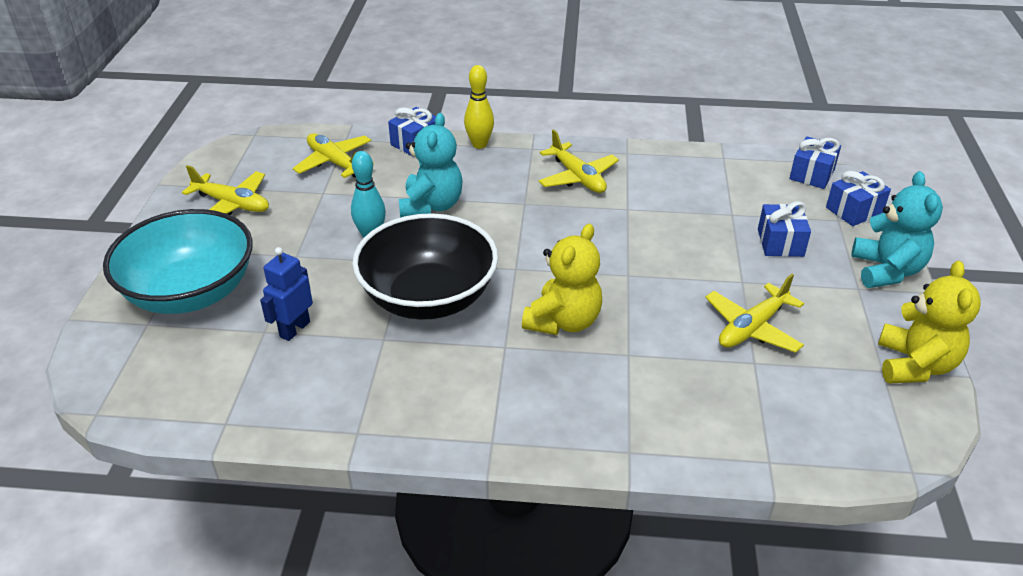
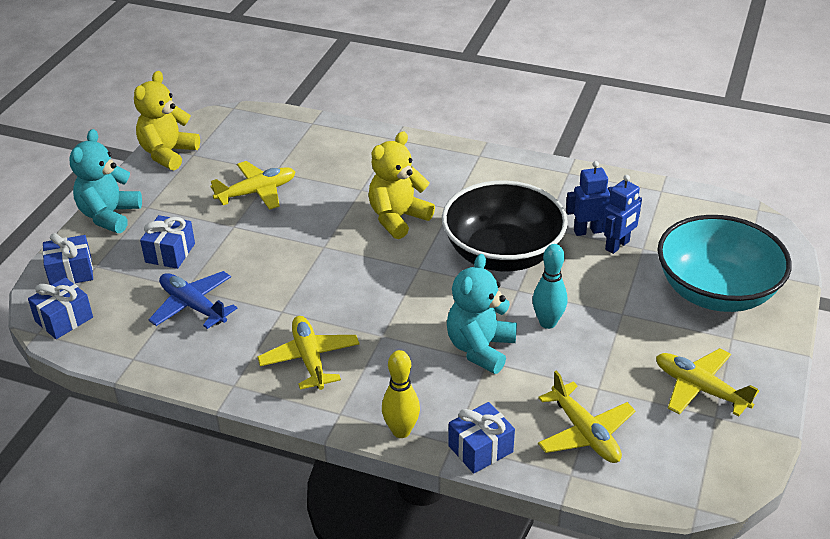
camera: 165 degrees left, 0 degrees up
none -> blue plane [148,271,237,329]
none -> blue robot [566,161,614,236]

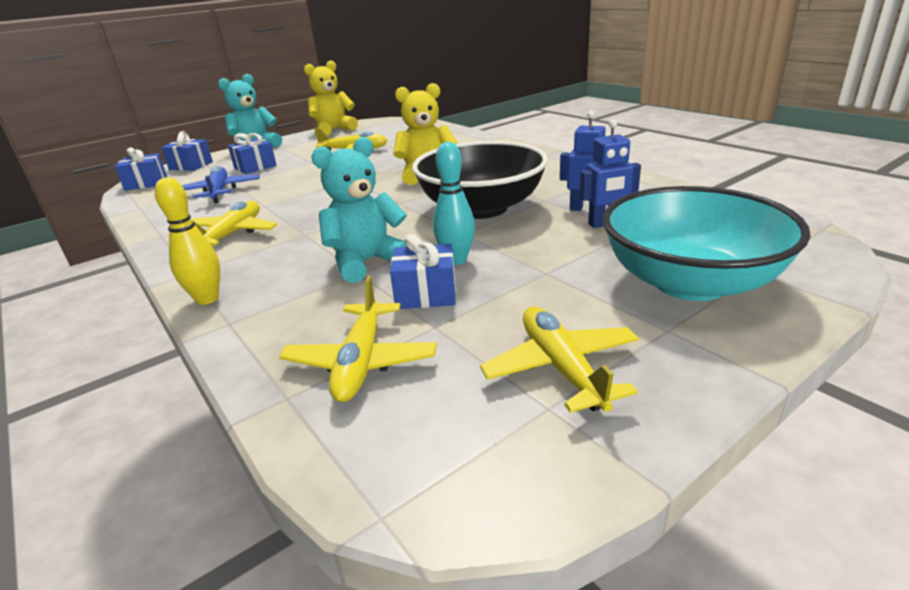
camera: 35 degrees right, 10 degrees down
blue gift [448,402,515,474] -> blue gift moved to [390,234,456,309]

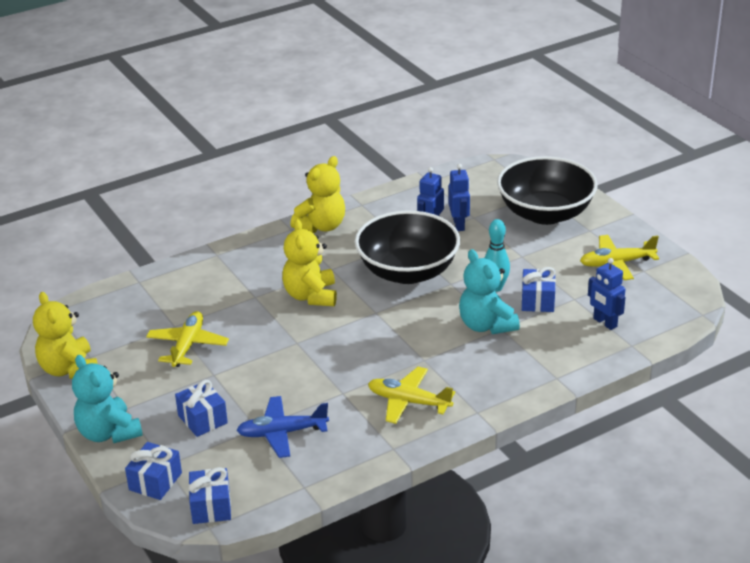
camera: 85 degrees left, 5 degrees up
yellow bowling pin [155,177,220,305] -> none
yellow plane [279,276,437,402] -> blue robot [588,258,625,330]
turquoise bowl [603,186,811,301] -> black bowl [497,156,598,225]
none -> yellow teddy bear [290,156,345,233]

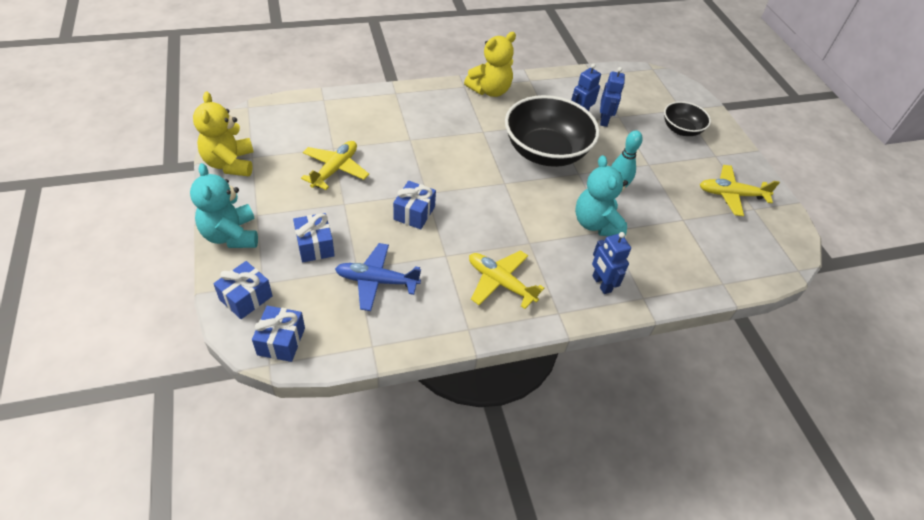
camera: 10 degrees right, 15 degrees up
yellow teddy bear [282,219,337,306] -> none
black bowl [497,156,598,225] -> black bowl [664,101,711,136], size x0.53
blue gift [521,267,556,312] -> blue gift moved to [393,181,436,229]
blue robot [588,258,625,330] -> blue robot moved to [592,232,631,294]

